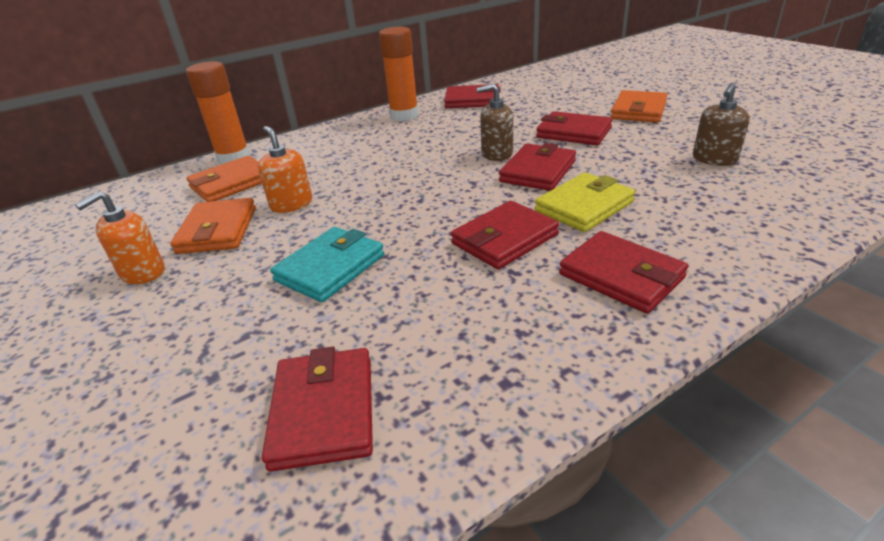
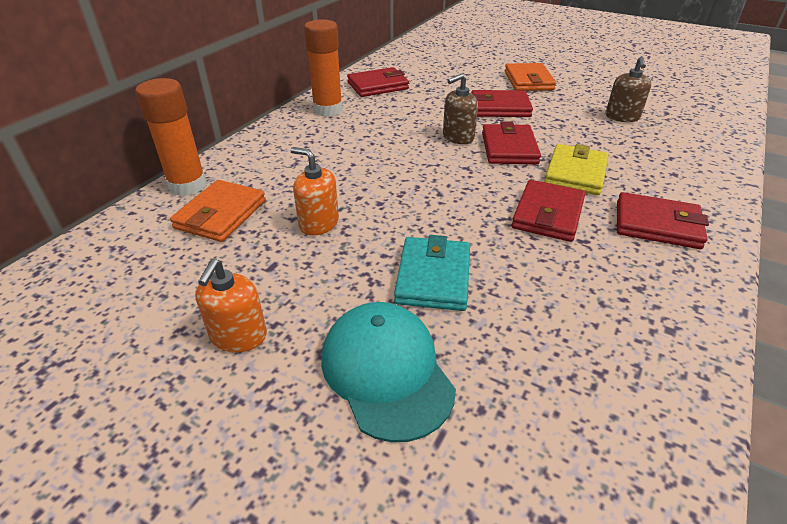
camera: 30 degrees left, 5 degrees up
orange wallet [170,198,256,254] -> none
red wallet [262,346,373,472] -> none
none -> turquoise cap [321,302,456,442]

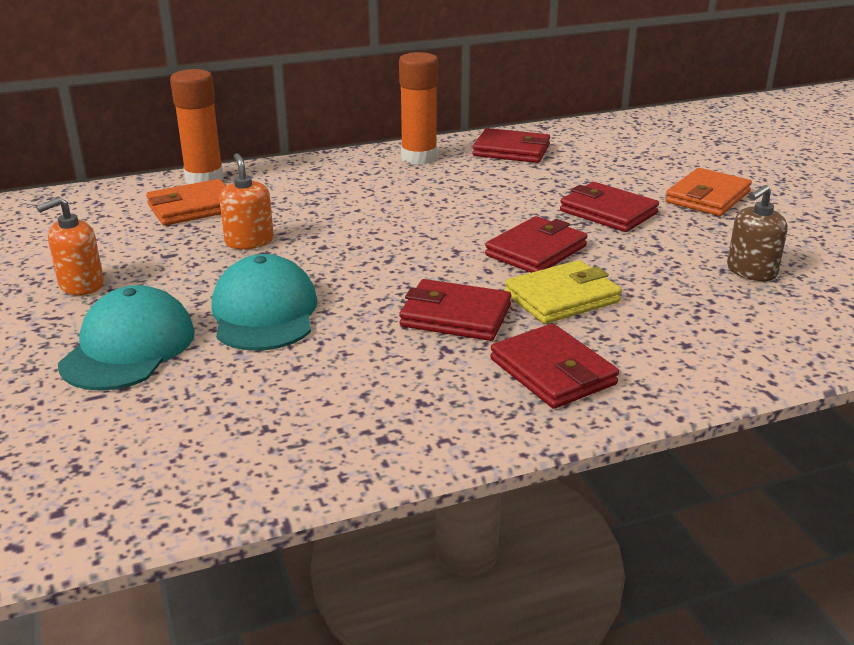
camera: 40 degrees right, 10 degrees down
turquoise wallet [394,235,470,311] -> turquoise cap [211,254,317,350]
brown soap dispenser [443,73,478,144] -> none
red wallet [512,180,585,242] -> red wallet turned 45 degrees clockwise [399,279,511,341]

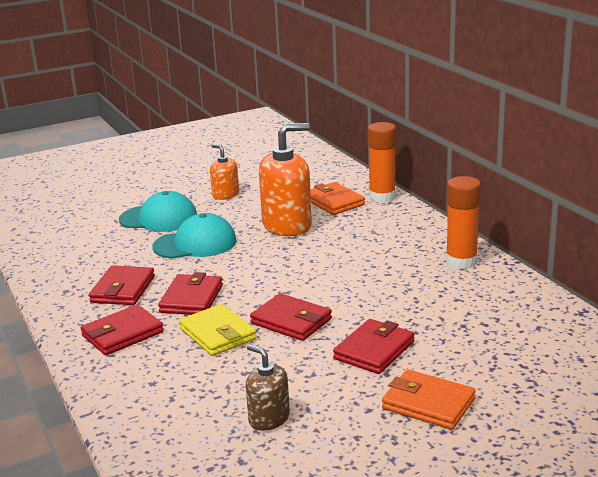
camera: 85 degrees right, 5 degrees down
orange soap dispenser [219,153,274,249] -> orange soap dispenser [259,123,312,236], size x1.86
red wallet [472,128,550,163] -> red wallet moved to [89,265,155,305]

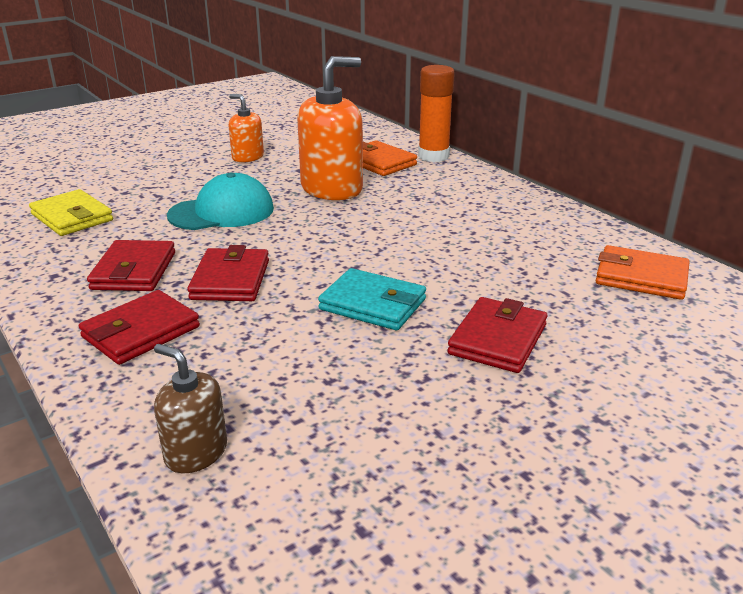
camera: 10 degrees left, 5 degrees up
turquoise cap [119,191,197,232] -> none
yellow wallet [179,304,256,356] -> yellow wallet moved to [29,189,113,236]
brown soap dispenser [246,344,290,431] -> brown soap dispenser moved to [154,344,227,473]
red wallet [250,293,332,341] -> turquoise wallet [318,268,426,330]
orange wallet [382,369,476,430] -> orange wallet moved to [596,245,689,300]
orange glue stick [446,176,481,269] -> none

